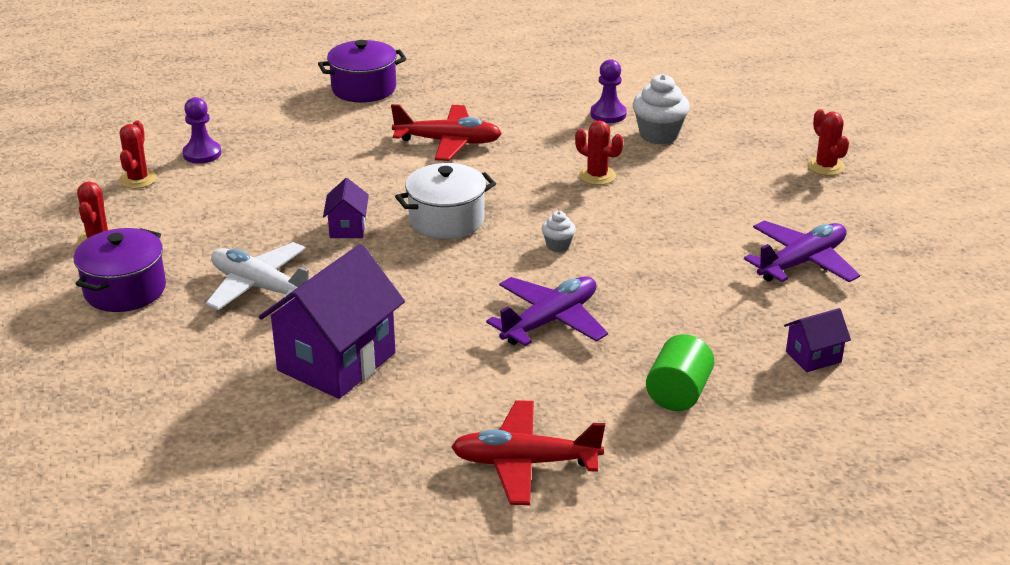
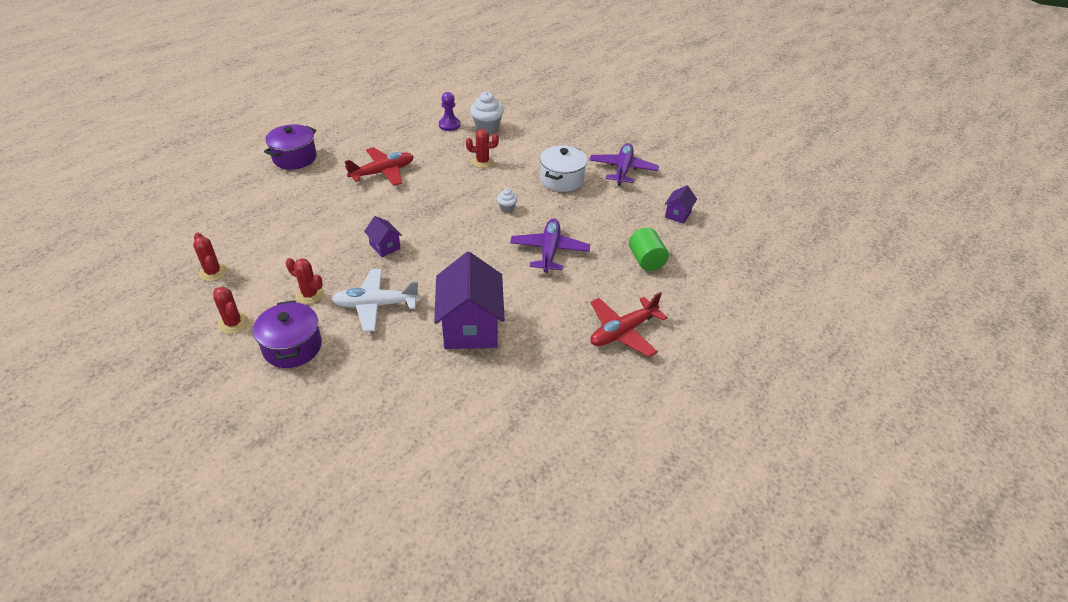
camera: 40 degrees left, 10 degrees up
purple pawn [182,97,221,164] -> none
white pot [395,163,496,239] -> white pot moved to [540,145,587,192]
red cactus [807,109,849,176] -> red cactus moved to [286,258,324,304]

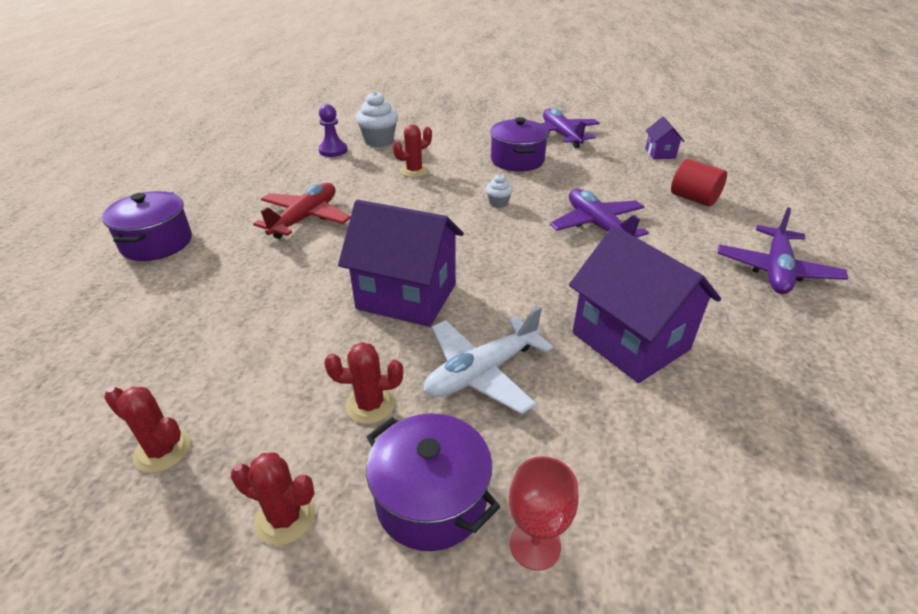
camera: 30 degrees left, 5 degrees down
purple house [364,216,402,257] -> purple house [338,200,464,327], size x2.13
white pot [540,145,587,192] -> purple pot [490,117,549,171]
red plane [590,292,668,357] -> purple plane [718,207,848,294]
green cylinder [629,228,669,271] -> red cylinder [671,159,727,207]
none -> red goblet [509,456,578,571]

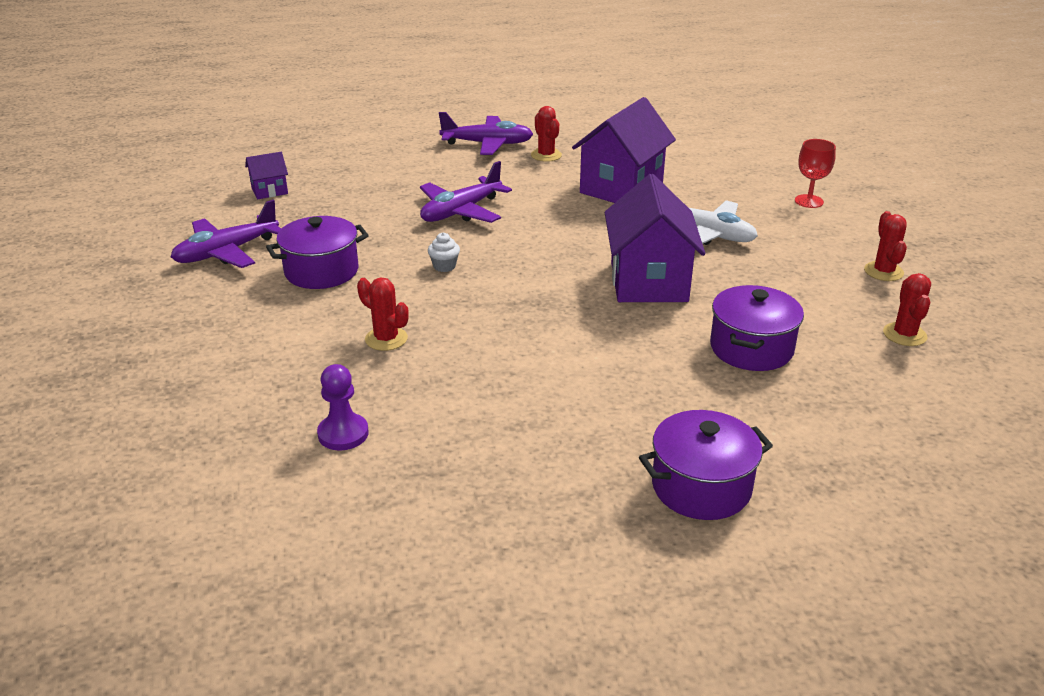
camera: 110 degrees left, 5 degrees down
red plane [253,183,351,239] -> none
red cactus [324,342,403,424] -> red cactus moved to [531,106,562,162]
white cupcake [356,91,398,147] -> none
purple pot [366,413,500,551] -> purple pot moved to [710,285,804,371]
red cylinder [671,159,727,207] -> none

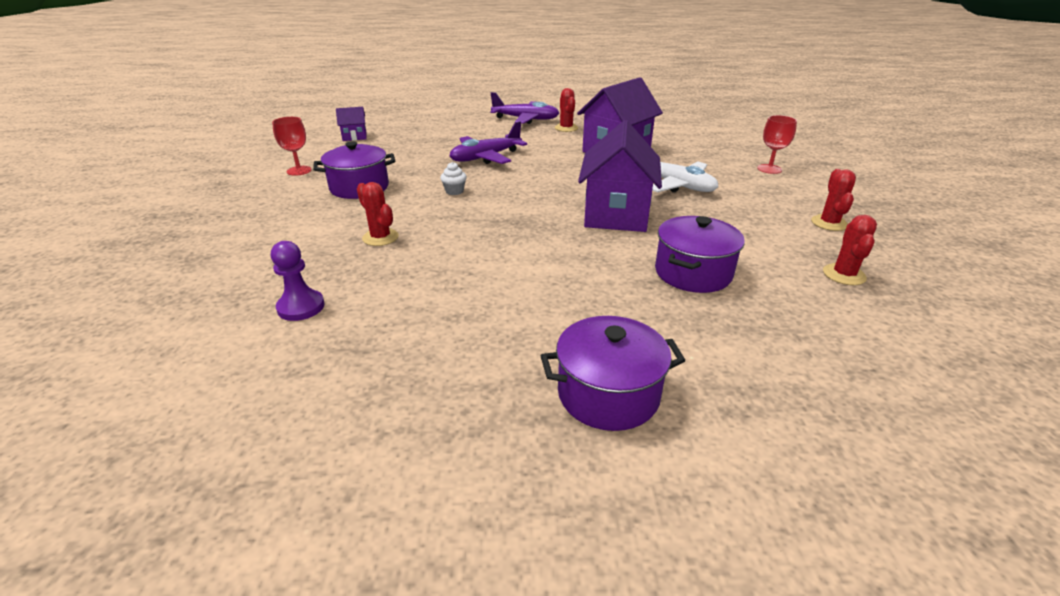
camera: 10 degrees right, 0 degrees up
purple plane [171,200,281,268] -> red goblet [272,117,312,176]

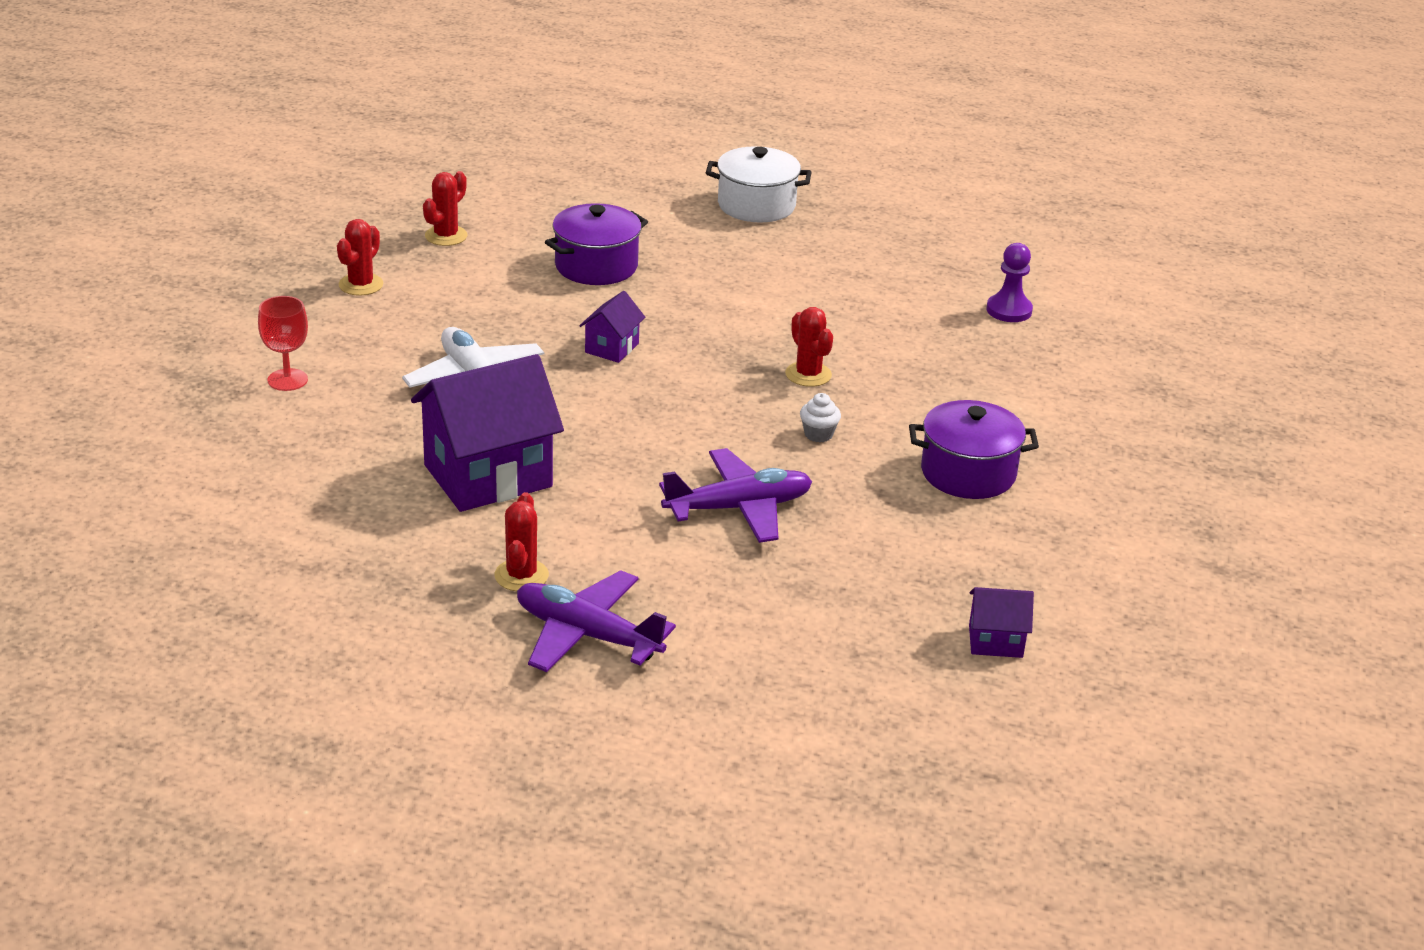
camera: 165 degrees left, 0 degrees up
red goblet [272,117,312,176] -> none
red cactus [357,182,399,246] -> red cactus moved to [785,307,833,387]
purple pot [541,316,685,431] -> white pot [706,146,812,223]
purple house [578,120,662,232] -> purple house [579,291,645,363], size x0.47

